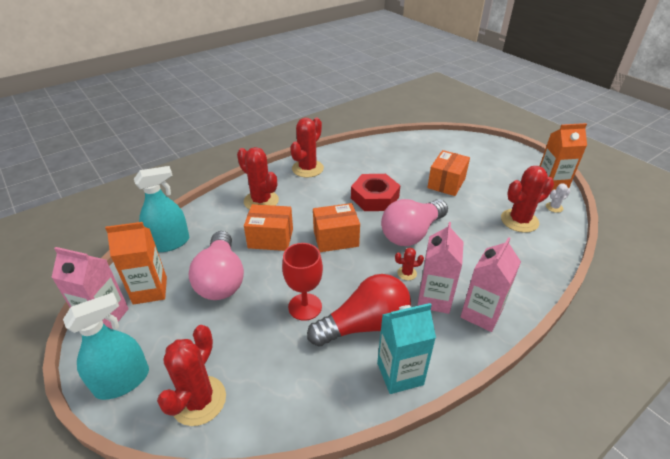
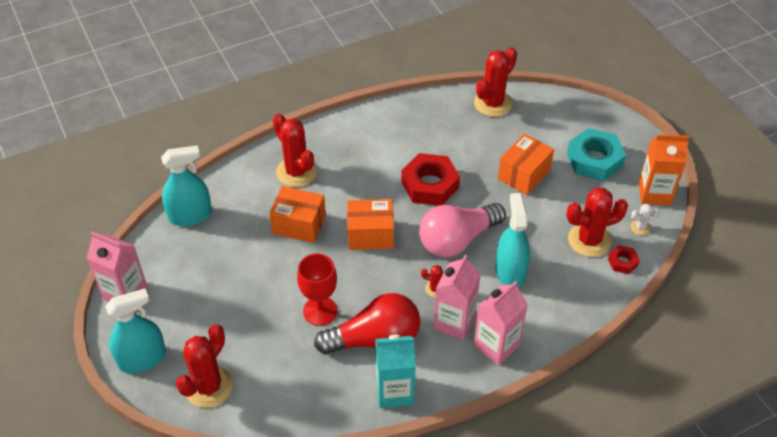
camera: 10 degrees right, 10 degrees up
orange carton [105,222,167,305] -> none
pink light bulb [189,231,244,300] -> none
red cactus [290,118,324,178] -> red cactus moved to [474,47,517,117]
none -> turquoise spray bottle [495,193,530,288]
none -> turquoise nut [567,128,626,181]
none -> red nut [608,245,640,274]

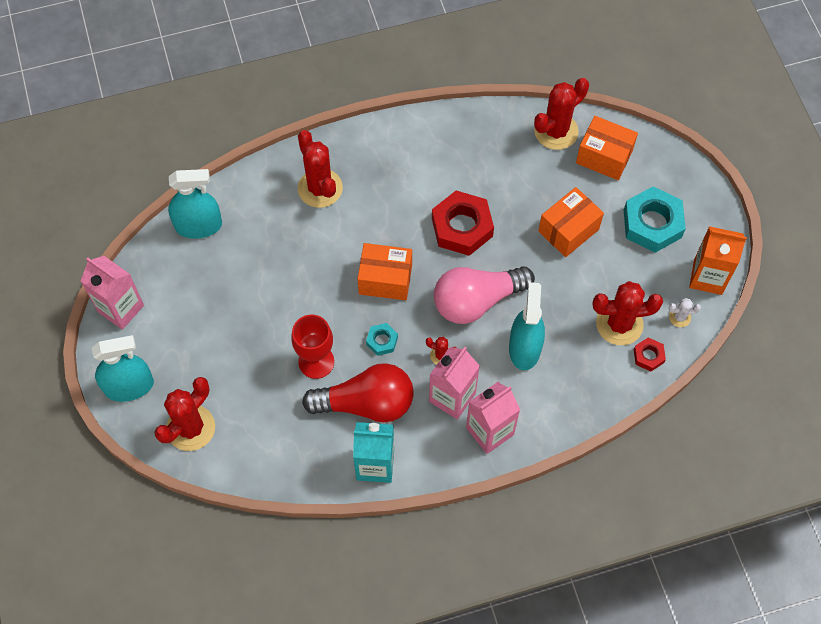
camera: 10 degrees right, 15 degrees up
orange box [269,186,326,243] -> orange box moved to [576,116,638,180]
none -> turquoise nut [366,323,398,356]

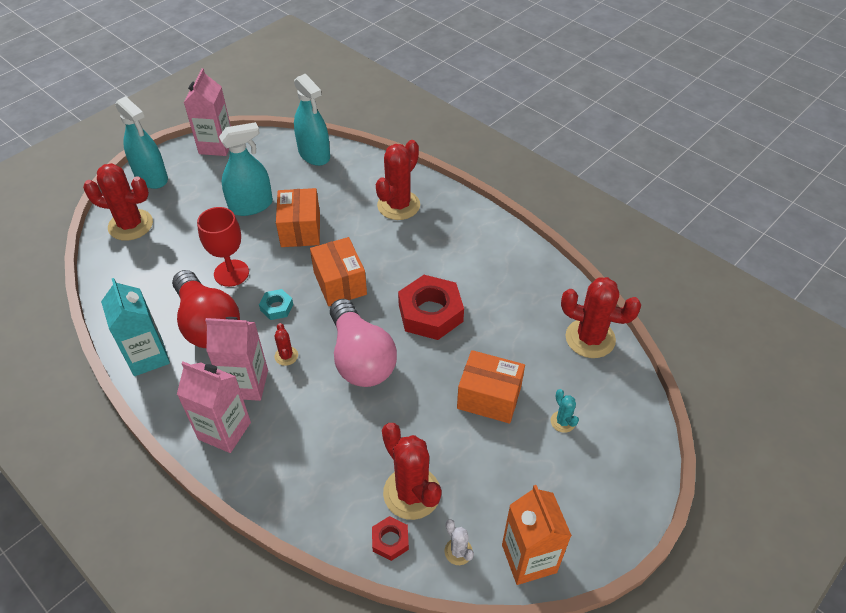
camera: 60 degrees right, 15 degrees down
pink light bulb [434,266,535,324] -> pink light bulb turned 150 degrees counterclockwise [330,299,397,387]
turquoise spray bottle [509,282,545,370] -> turquoise spray bottle moved to [219,122,273,216]
orange box [576,116,638,180] -> orange box moved to [276,188,320,247]
turquoise nut [624,186,686,253] -> none
none -> turquoise cactus [551,389,579,433]

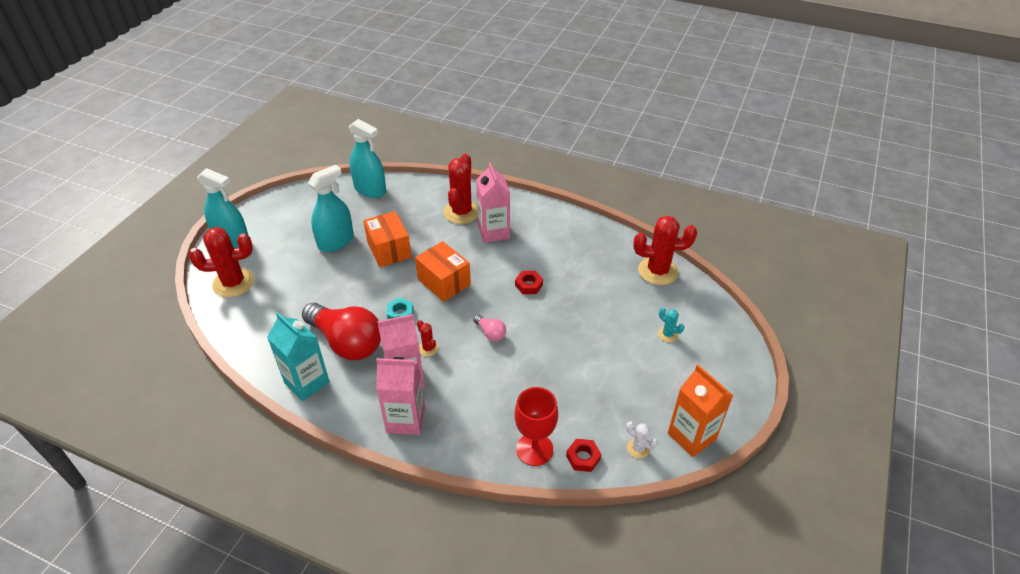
camera: 20 degrees left, 5 degrees down
pink carton [184,68,231,156] -> pink carton moved to [476,162,510,243]
red goblet [197,207,249,287] -> red goblet moved to [515,387,558,466]
pink light bulb [330,299,397,387] -> pink light bulb [473,315,506,341], size x0.43
red cactus [382,423,442,520] -> none
red nut [398,275,464,340] -> red nut [515,271,543,294], size x0.49
orange box [457,350,525,424] -> none

